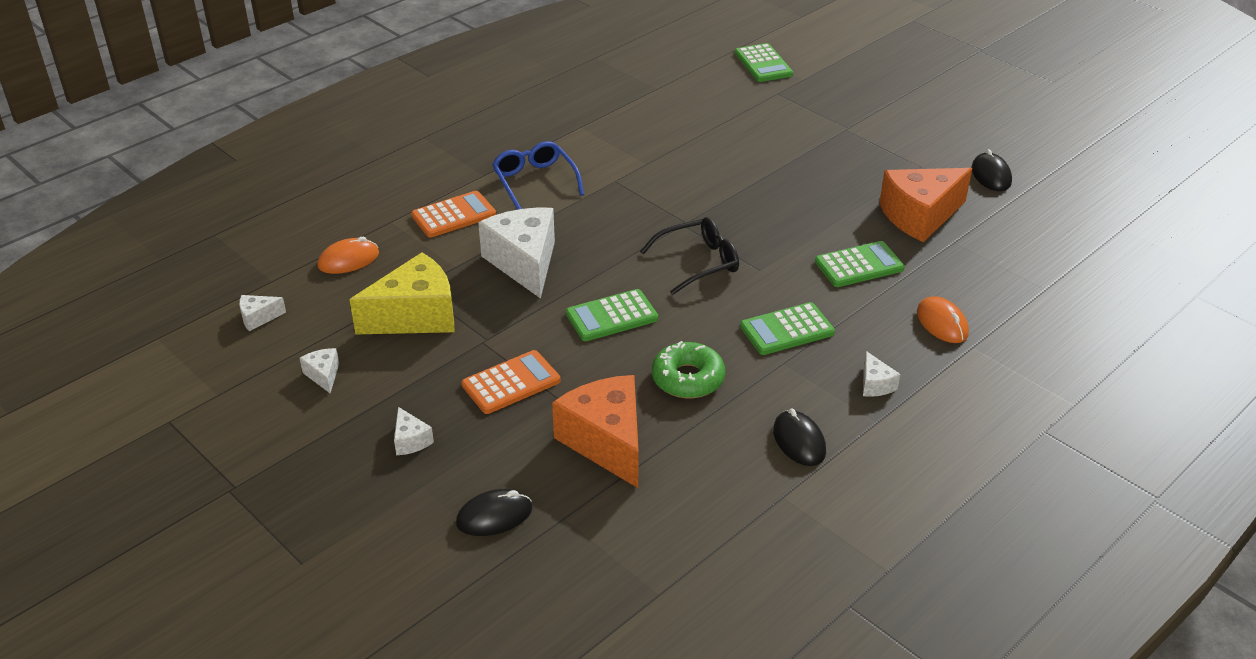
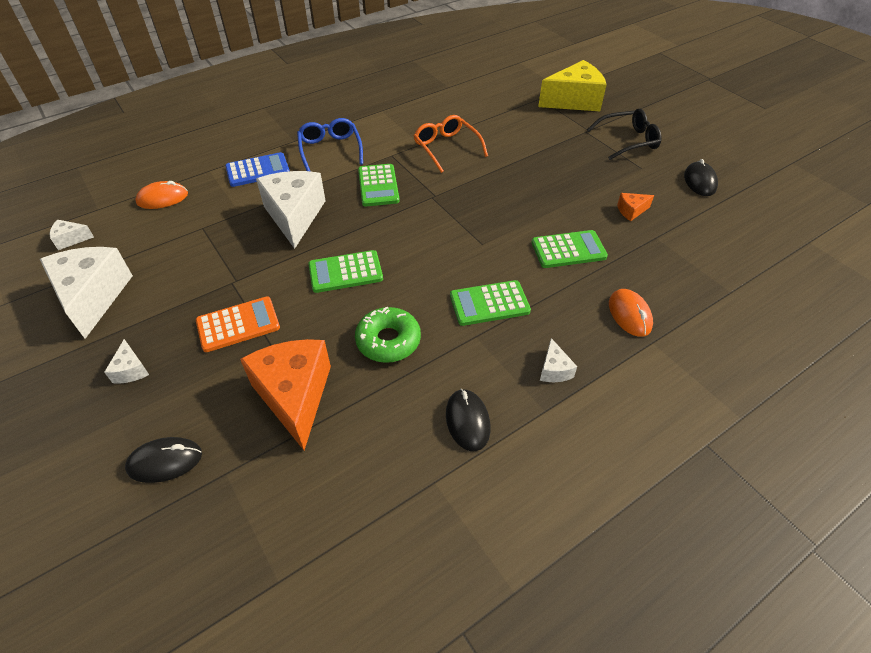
camera: 10 degrees right, 10 degrees up
white cheese [300,348,339,393] -> white cheese [40,247,133,339], size x2.29
yellow cheese [349,252,455,334] -> yellow cheese moved to [538,60,607,111]
orange calculator [411,191,496,238] -> blue calculator [225,152,290,187]
black glasses [640,217,739,295] -> black glasses moved to [587,109,661,160]
green calculator [735,43,793,82] -> green calculator moved to [358,164,400,207]
orange cheese [879,168,972,242] -> orange cheese [617,193,654,221], size x0.44
none -> orange glasses [414,115,488,173]

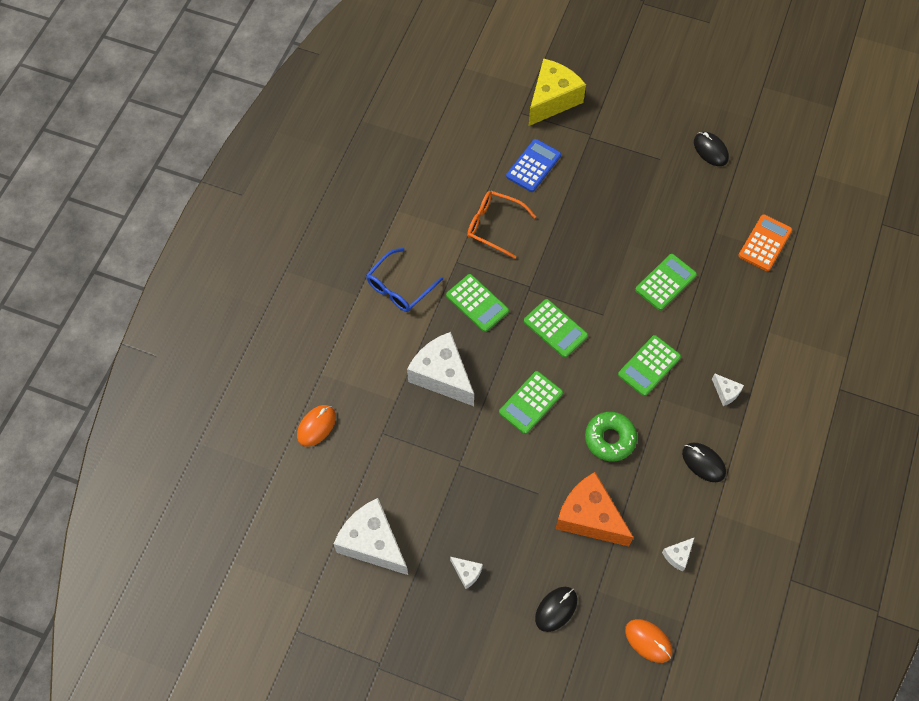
camera: 35 degrees left, 15 degrees up
white cheese [50,220,94,250] -> white cheese moved to [662,537,695,572]
orange calculator [196,296,280,352] -> orange calculator moved to [739,214,792,271]
blue calculator [225,152,290,187] -> blue calculator moved to [506,139,561,192]
blue glasses [297,118,363,172] -> blue glasses turned 90 degrees counterclockwise [366,248,443,312]
black glasses [587,109,661,160] -> none
orange mouse [609,289,653,337] -> orange mouse moved to [625,619,672,663]
orange cheese [617,193,654,221] -> none
none -> green calculator [524,299,588,358]

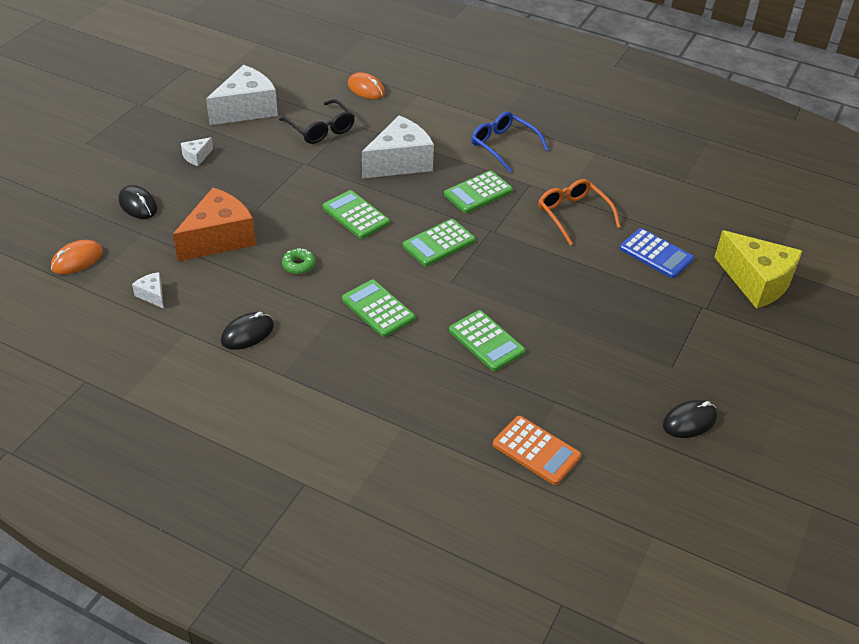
camera: 95 degrees right, 20 degrees down
orange glasses [467,191,536,259] -> orange glasses turned 60 degrees counterclockwise [538,179,621,245]
green donut [585,412,637,461] -> green donut [282,248,316,274], size x0.59
white cheese [712,373,744,406] -> none
none -> black glasses [279,99,355,144]

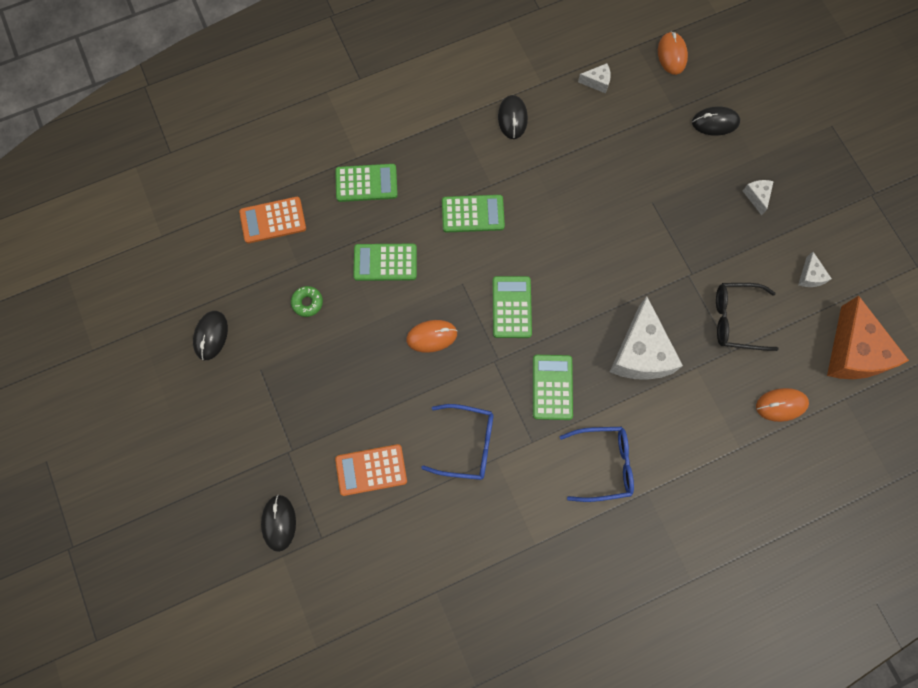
camera: 130 degrees right, 30 degrees up
orange cheese [173,188,256,261] -> orange cheese moved to [827,296,909,379]
white cheese [206,65,278,125] -> white cheese [798,252,832,287], size x0.44
green donut [282,248,316,274] -> green donut moved to [291,286,323,317]
green calculator [323,190,390,239] -> green calculator moved to [335,164,398,202]
orange glasses [538,179,621,245] -> blue glasses [421,404,493,480]
blue calculator [619,228,694,278] -> orange calculator [335,444,407,496]
yellow cheese [714,230,802,309] -> black mouse [261,495,296,552]
none -> orange mouse [406,320,458,353]

